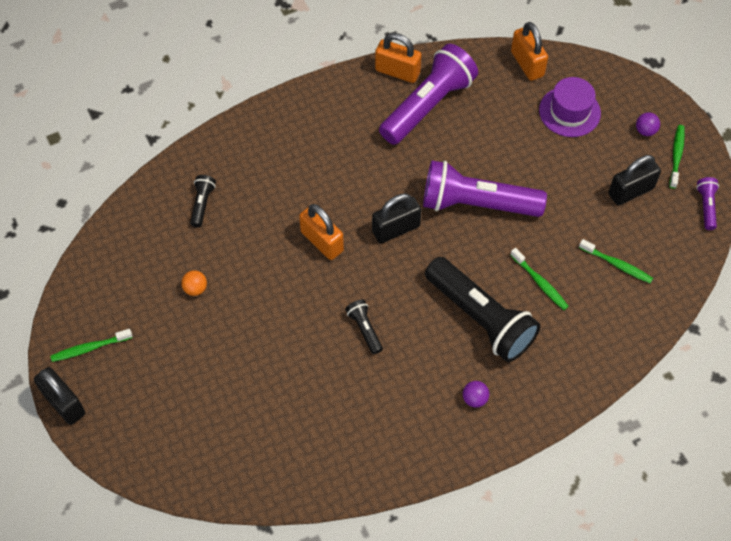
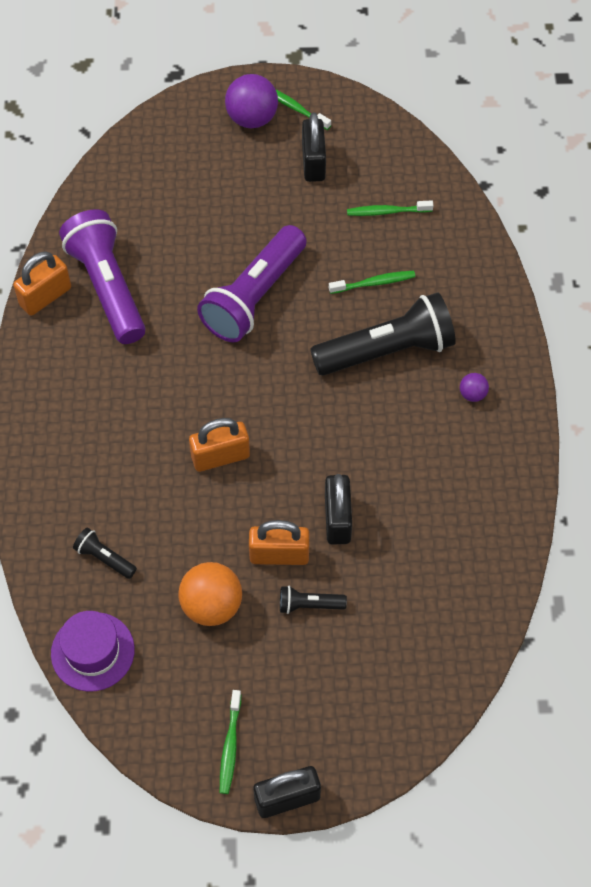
camera: 65 degrees left, 0 degrees up
orange ball [181,270,207,296] -> orange ball [178,562,242,626], size x2.02
black flashlight [345,299,383,354] -> black flashlight moved to [280,586,347,614]
black padlock [372,194,421,243] -> black padlock moved to [325,474,352,545]
orange padlock [511,22,548,81] -> orange padlock moved to [249,520,309,565]
purple hat [539,77,601,137] -> purple hat moved to [51,611,135,692]
green toothbrush [579,239,653,283] -> green toothbrush turned 150 degrees counterclockwise [347,200,434,216]
purple ball [636,112,660,136] -> purple ball [225,74,278,128], size x2.02
purple flashlight [696,177,719,230] -> none

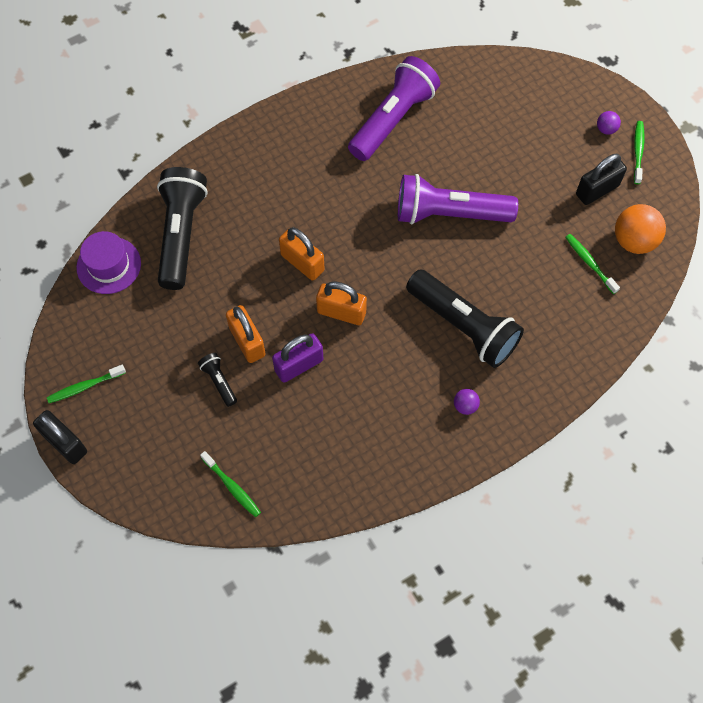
camera: 60 degrees right, 5 degrees up
orange padlock [13,251,71,316] -> orange padlock moved to [316,282,367,325]
black flashlight [73,528,137,579] -> black flashlight [157,167,208,290], size x2.30
orange ball [178,562,242,626] -> orange ball moved to [615,204,666,254]
purple ball [225,74,278,128] -> purple ball [597,111,621,135], size x0.50
black padlock [325,474,352,545] -> purple padlock [272,333,323,383]
green toothbrush [329,271,415,294] -> green toothbrush moved to [200,451,261,517]

